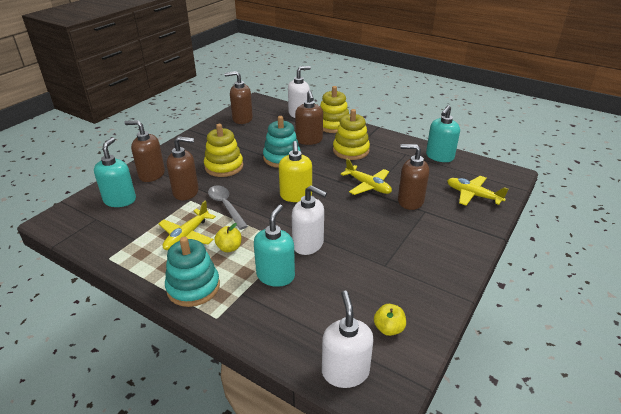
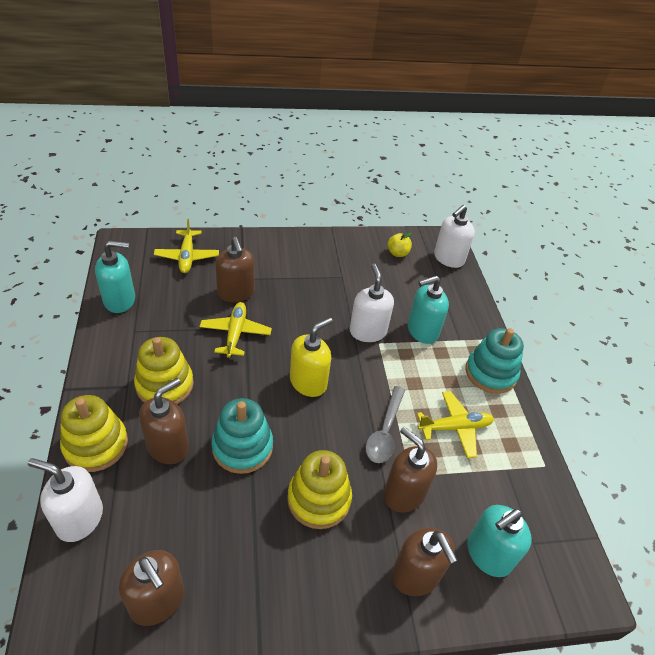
camera: 135 degrees left, 10 degrees up
yellow apple [214,223,241,252] -> none

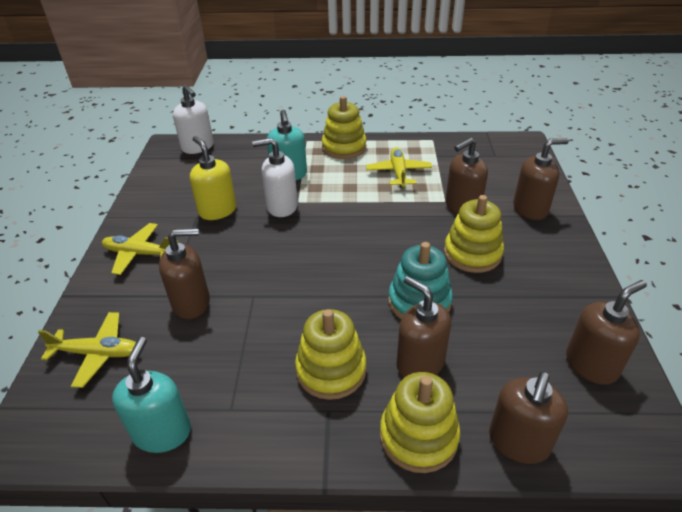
camera: 75 degrees left, 5 degrees down
white soap dispenser [28,458,103,542] -> brown soap dispenser [489,371,568,464]
yellow plane [199,302,272,358] -> yellow plane moved to [102,223,178,275]
yellow soap dispenser [290,317,333,397] -> yellow soap dispenser moved to [190,136,236,220]
grey spoon [366,386,405,463] -> none
yellow apple [387,233,412,257] -> none
turquoise stacking toy [465,328,524,394] -> yellow stacking toy [322,96,366,159]
turquoise soap dispenser [467,505,532,577] -> none

